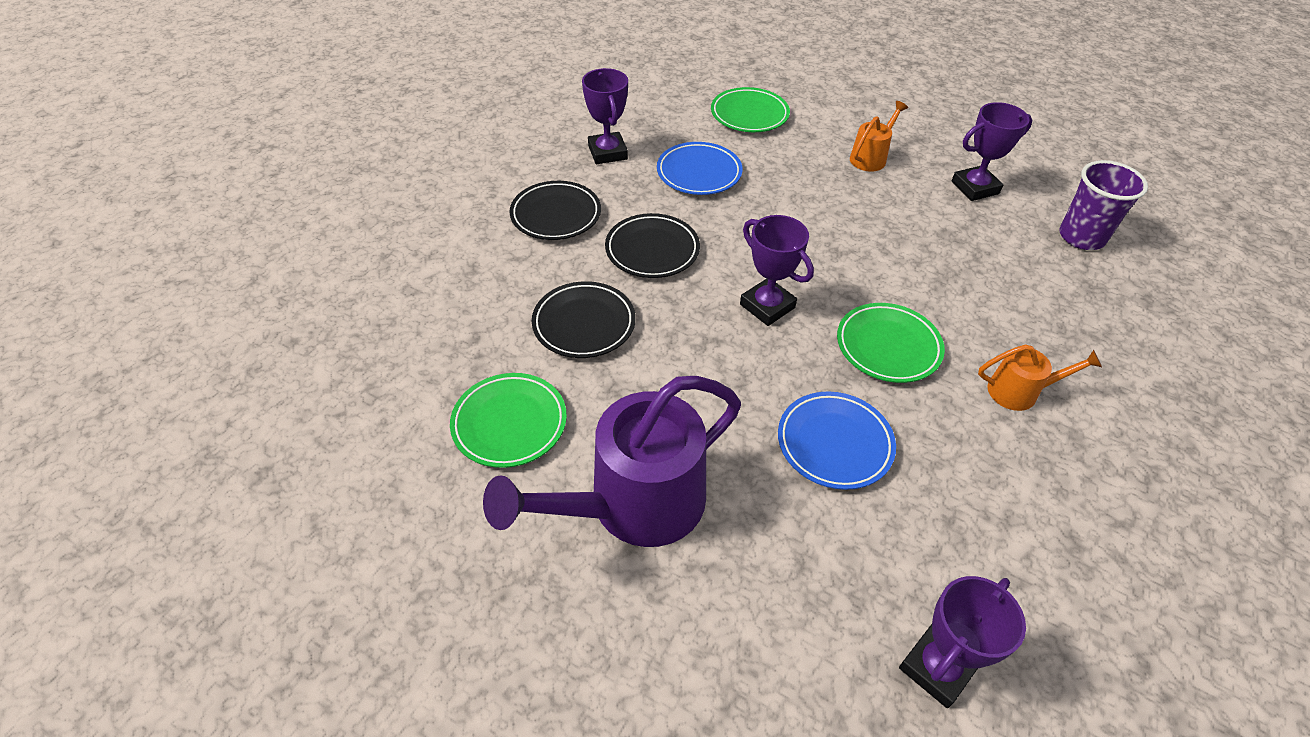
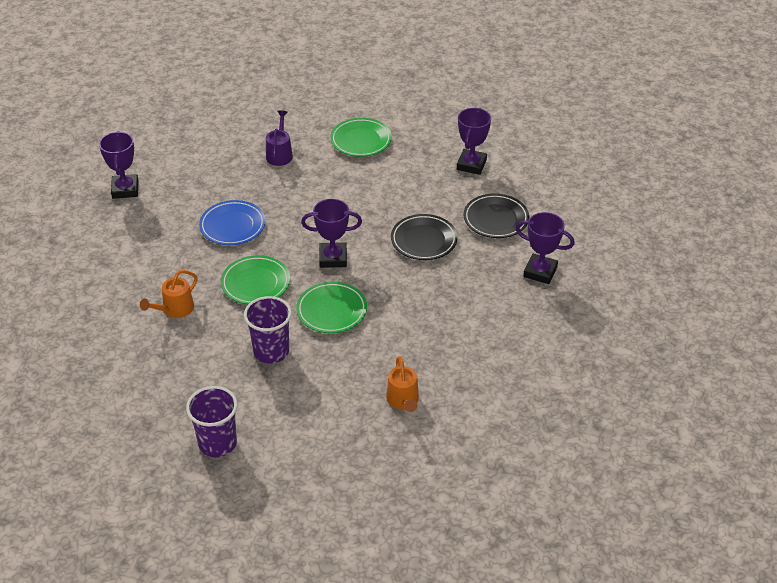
camera: 130 degrees right, 5 degrees down
purple watering can [483,376,741,547] -> purple watering can [266,110,293,166], size x0.47
black plate [532,281,636,358] -> none
blue plate [657,142,743,195] -> none
green plate [711,87,790,132] -> green plate moved to [296,282,367,333]
purple trophy [952,102,1032,201] -> purple trophy moved to [457,108,491,175]
none -> purple cup [244,296,292,364]

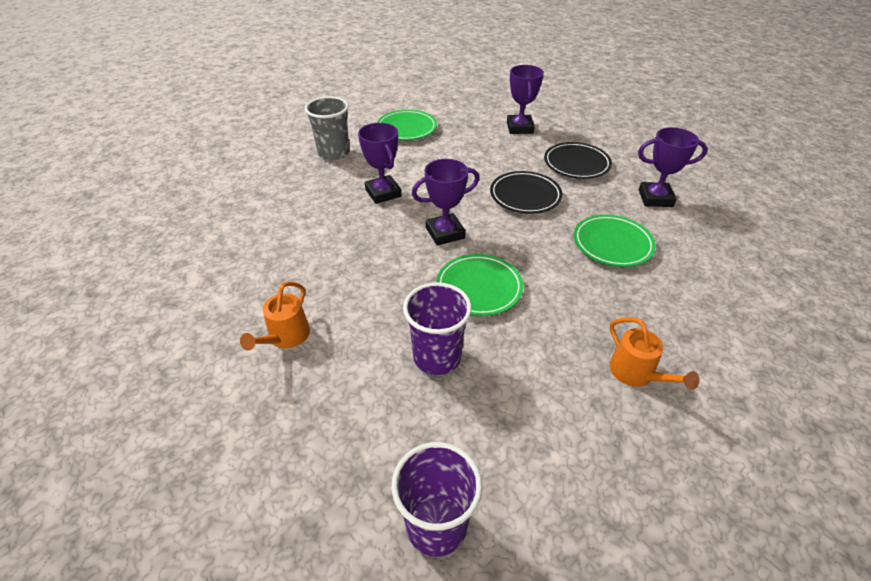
camera: 20 degrees left, 0 degrees up
purple trophy [99,131,139,199] -> purple trophy moved to [358,123,401,204]
blue plate [199,200,266,245] -> none
green plate [221,255,290,305] -> green plate moved to [574,215,656,267]
purple watering can [266,110,293,166] -> grey cup [305,96,350,160]

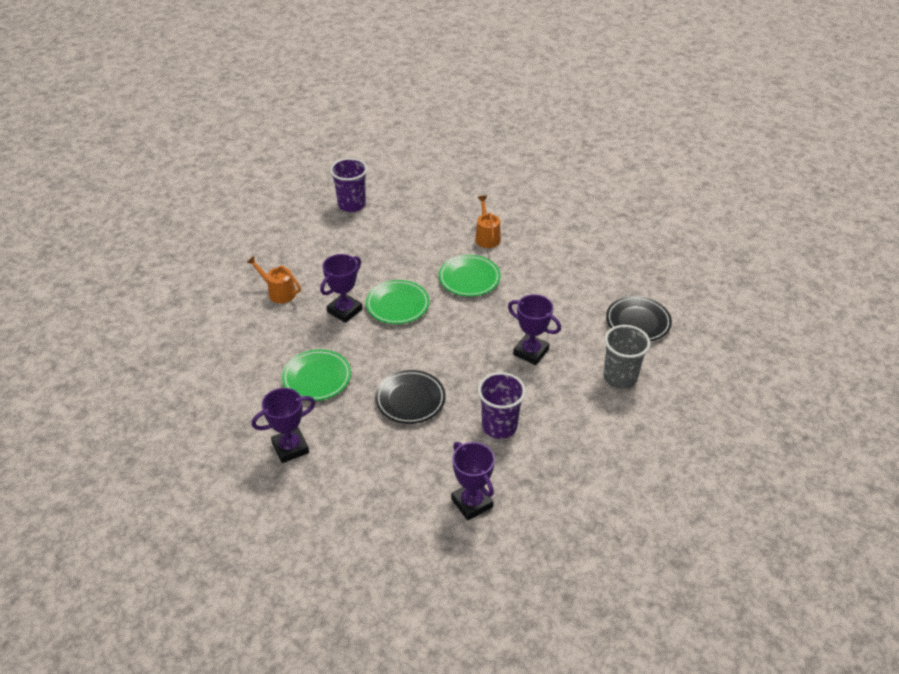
camera: 150 degrees right, 0 degrees up
green plate [377,110,437,140] -> green plate moved to [439,255,501,297]
purple cup [403,282,472,375] -> purple cup moved to [478,372,526,439]
purple trophy [412,159,479,246] -> purple trophy moved to [320,254,362,323]
black plate [544,142,612,179] -> black plate moved to [606,296,672,342]

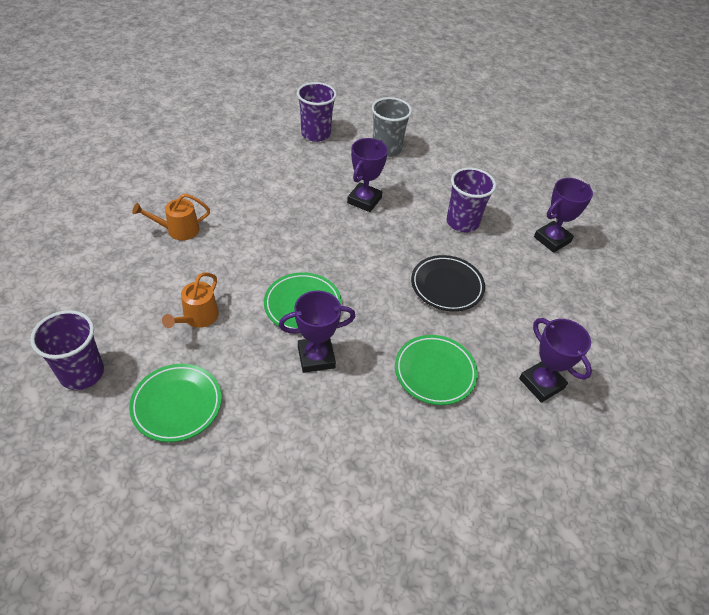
camera: 100 degrees left, 5 degrees up
orange watering can [246,256,301,303] -> orange watering can moved to [162,272,219,328]
purple trophy [320,254,362,323] -> purple trophy turned 45 degrees counterclockwise [279,291,356,373]
green plate [439,255,501,297] -> green plate moved to [129,364,222,442]
black plate [606,296,672,342] -> purple cup [297,82,337,142]

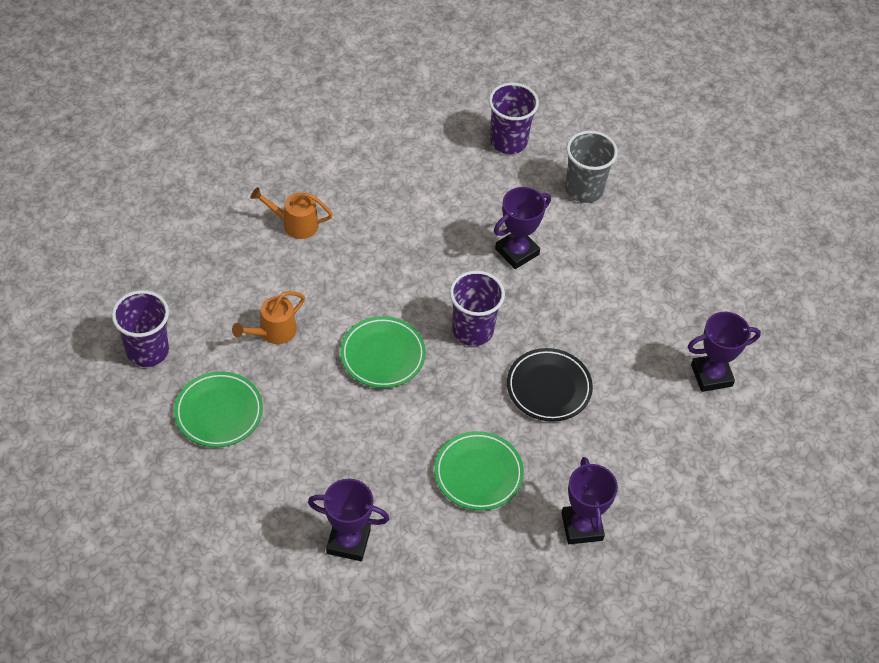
camera: 25 degrees right, 5 degrees up
purple trophy [279,291,356,373] -> purple trophy moved to [308,479,389,561]
purple cup [447,168,496,232] -> purple cup moved to [450,271,505,346]

